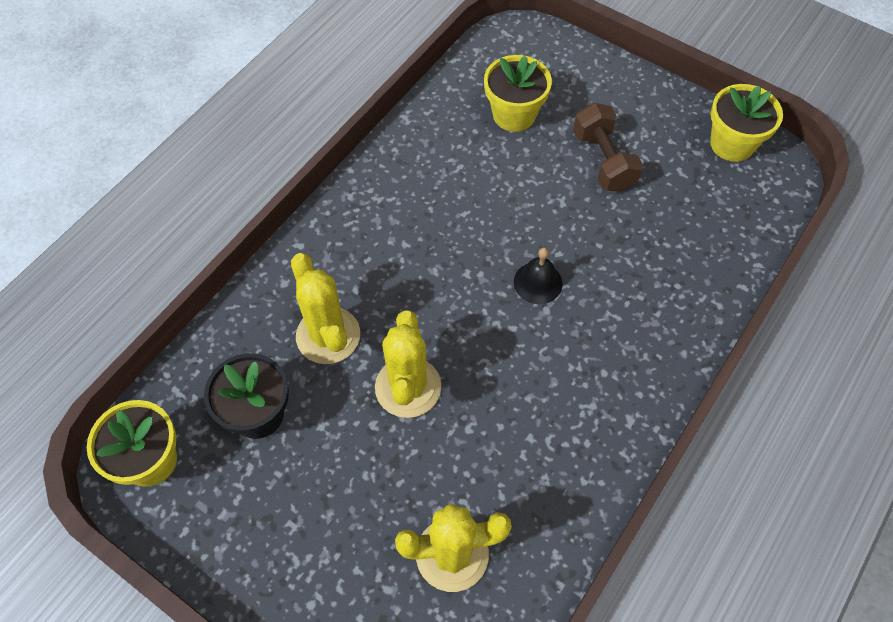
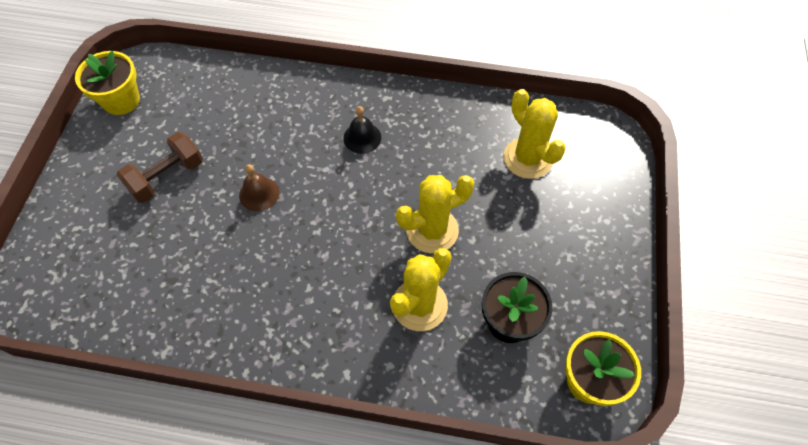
camera: 115 degrees left, 0 degrees up
yellow flower pot [484,55,552,132] -> none
black bell [514,248,563,304] -> black bell moved to [343,106,381,154]
none -> brown bell [239,164,279,211]

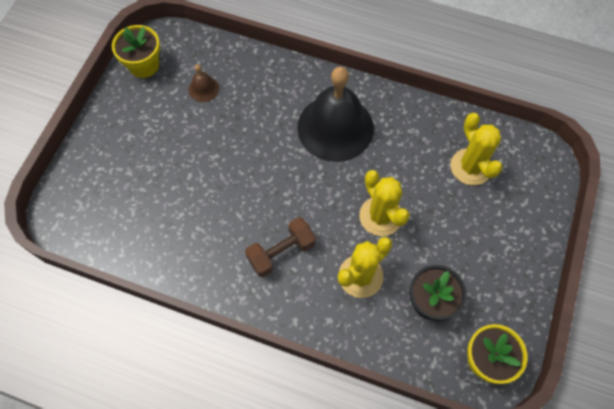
camera: 10 degrees right, 5 degrees up
brown dumbbell [117,132,203,203] -> brown dumbbell moved to [245,217,316,277]
brown bell [239,164,279,211] -> brown bell moved to [189,64,219,102]
black bell [343,106,381,154] -> black bell [297,67,374,162], size x2.41
yellow cactus [396,175,474,253] -> yellow cactus turned 75 degrees clockwise [359,170,410,236]

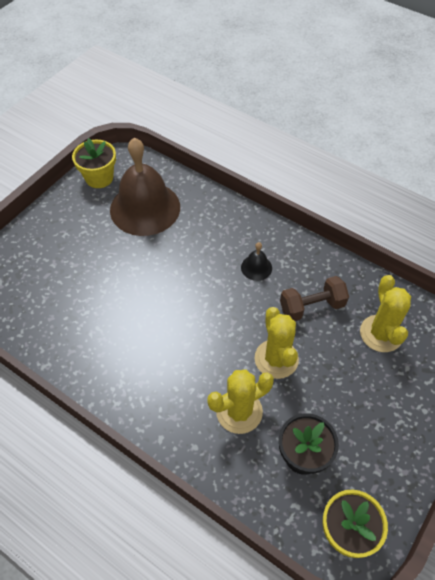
camera: 15 degrees right, 10 degrees down
brown bell [189,64,219,102] -> brown bell [110,138,180,236], size x2.41
brown dumbbell [245,217,316,277] -> brown dumbbell moved to [280,276,349,321]
black bell [297,67,374,162] -> black bell [241,242,272,281], size x0.41

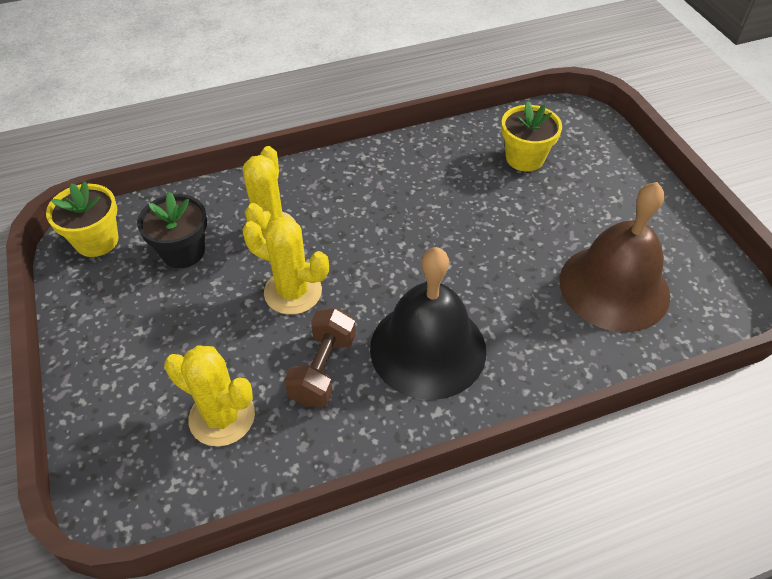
camera: 125 degrees right, 5 degrees down
yellow flower pot [72,138,116,188] -> yellow flower pot moved to [501,101,562,172]
black bell [241,242,272,281] -> black bell [370,247,486,400], size x2.41

